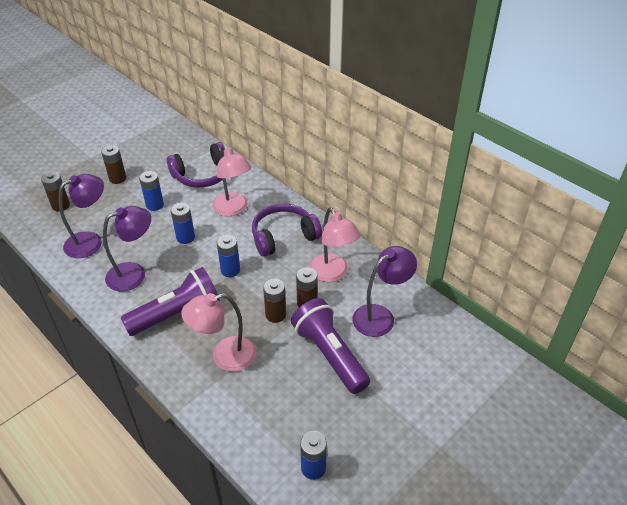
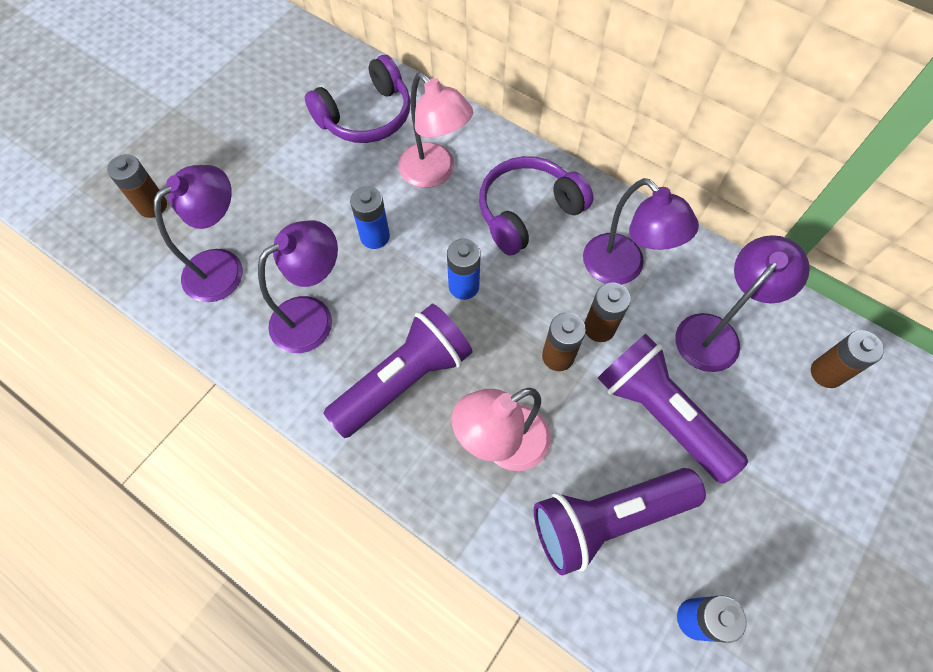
camera: 10 degrees left, 20 degrees up
brown battery [101,145,126,184] -> brown battery moved to [811,330,884,388]
blue battery [139,171,164,211] -> none
pink lamp [309,207,360,282] -> purple lamp [583,178,699,285]
none -> purple flashlight [534,468,706,575]

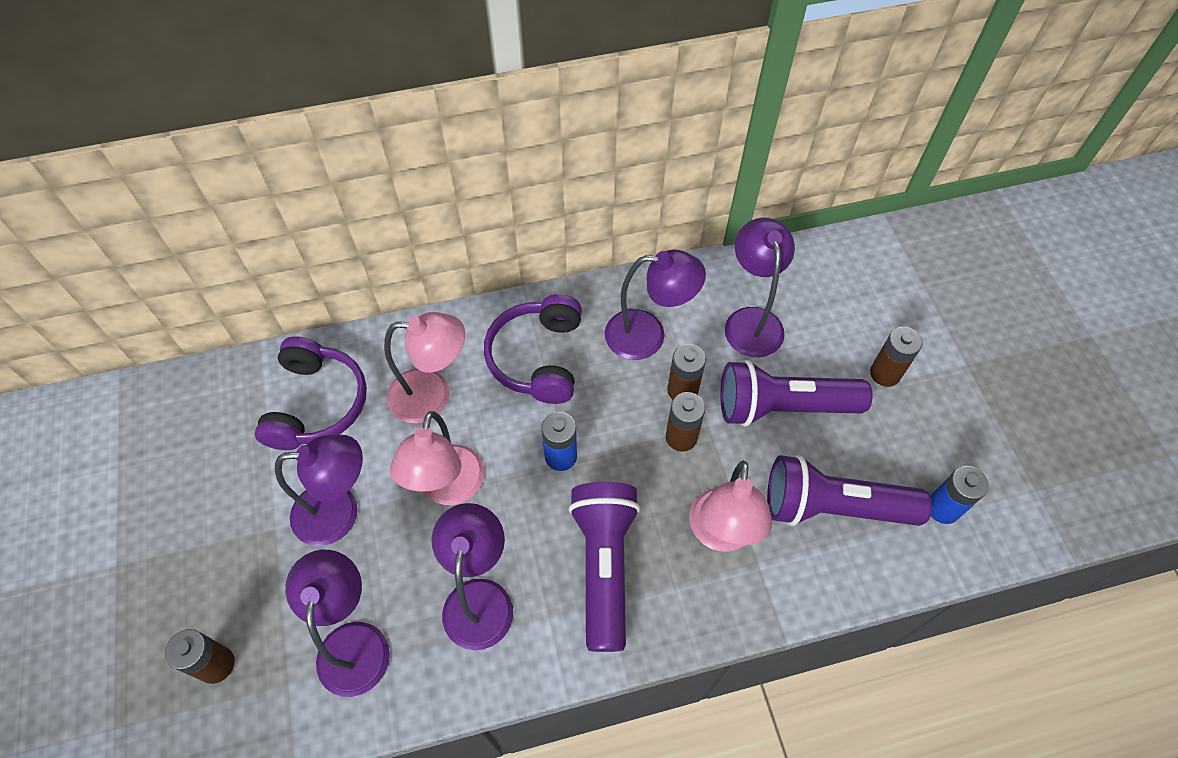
camera: 50 degrees left, 5 degrees down
blue battery [350,186,390,249] -> pink lamp [390,411,485,505]
purple flashlight [534,468,706,575] -> purple flashlight turned 75 degrees clockwise [767,455,932,526]
brown battery [811,330,884,388] -> brown battery moved to [870,327,922,387]
none -> purple lamp [275,435,363,546]

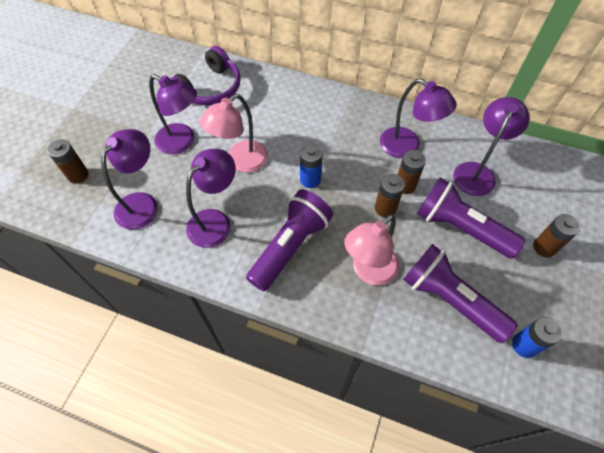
camera: 35 degrees right, 0 degrees up
pink lamp [384,312,465,423] -> none
purple headphones [484,294,582,404] -> none

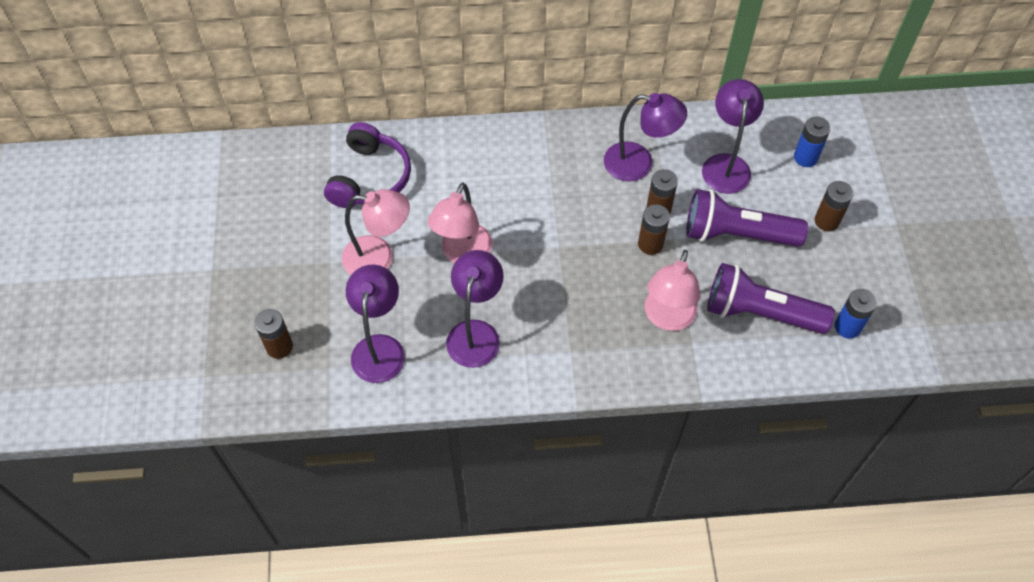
camera: 25 degrees left, 0 degrees up
purple lamp [149,74,197,154] -> pink lamp [342,189,410,275]
purple flashlight [246,189,333,291] -> none
blue battery [300,144,323,188] -> blue battery moved to [794,116,831,167]

